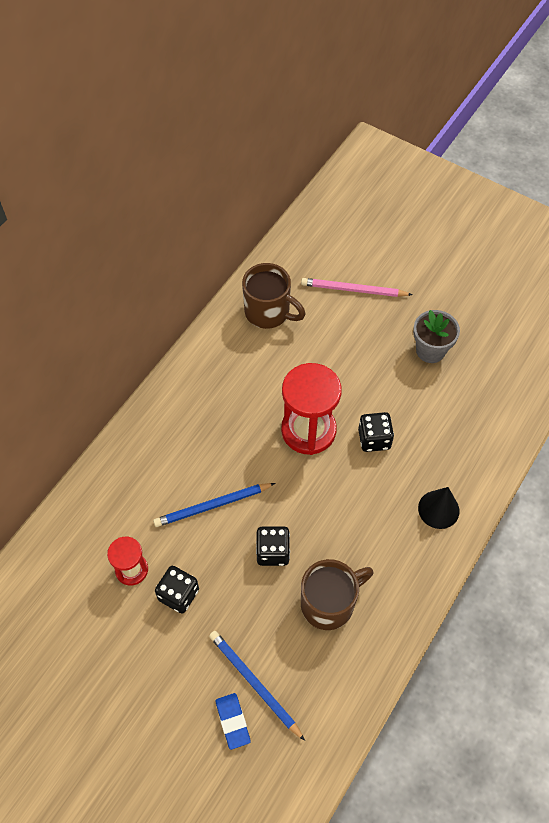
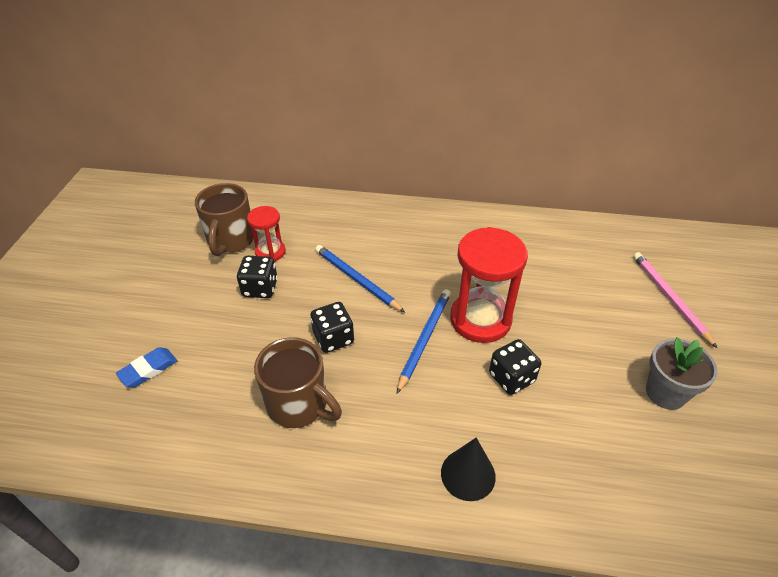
camera: 65 degrees right, 15 degrees down
blue pencil [209,631,305,741] -> blue pencil moved to [397,289,451,394]
brown mug [242,263,306,329] -> brown mug moved to [195,183,254,256]

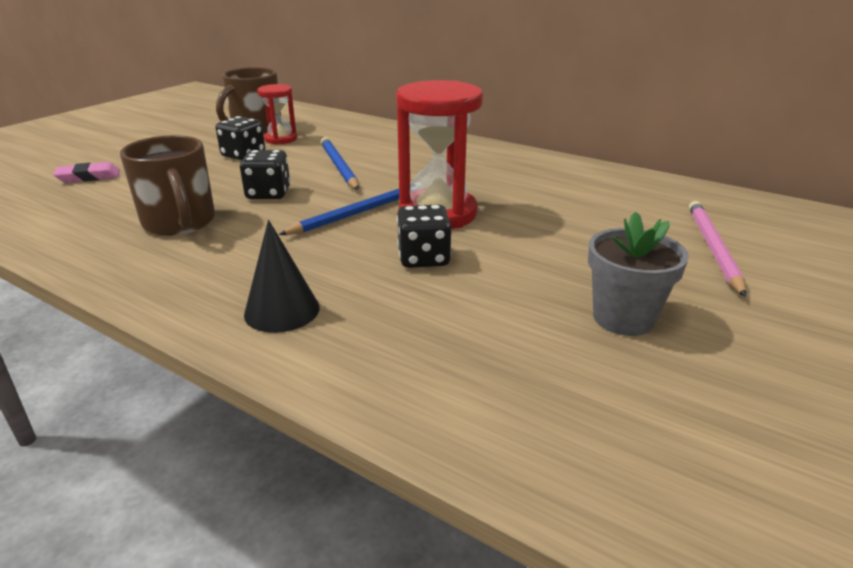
camera: 25 degrees right, 15 degrees down
blue eraser [116,347,177,387] -> pink eraser [53,162,120,183]

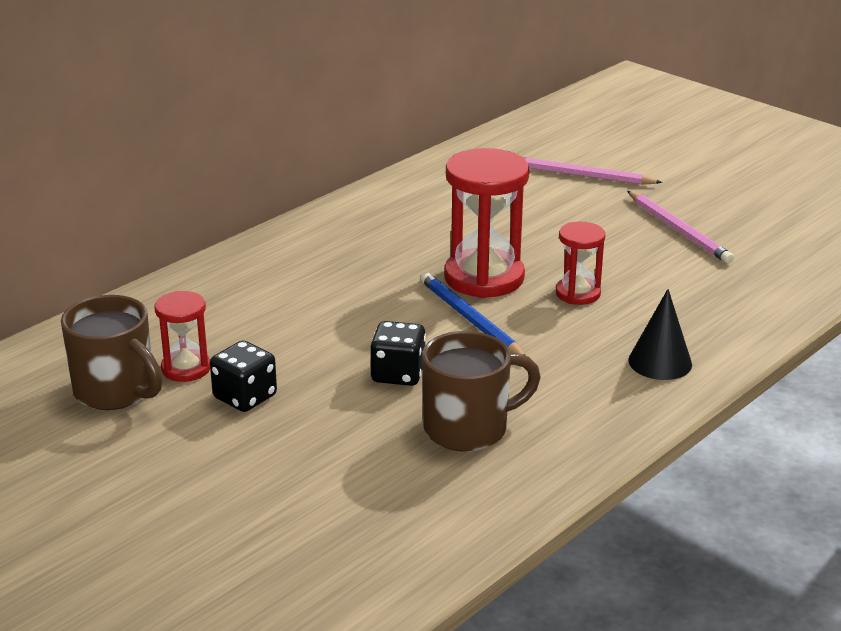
camera: 80 degrees left, 0 degrees up
pink eraser [53,162,120,183] -> none
blue pencil [321,137,359,190] -> none
black dice [397,204,451,268] -> red hourglass [556,222,605,305]
grey flower pot [588,212,689,336] -> pink pencil [627,191,734,264]

